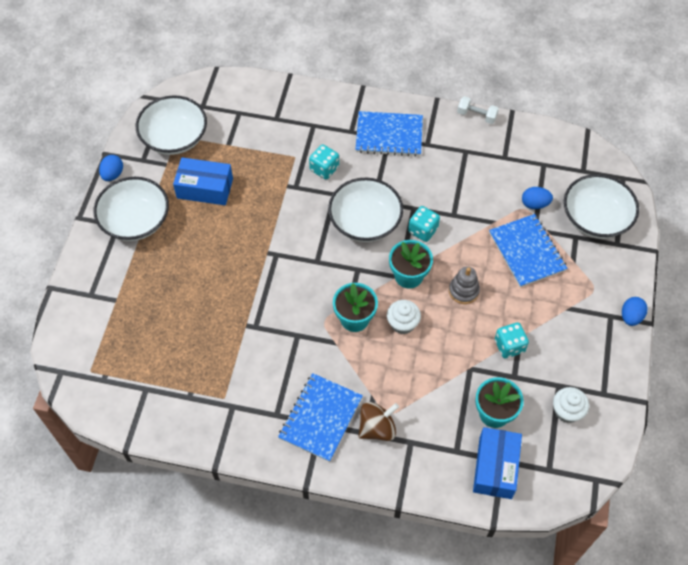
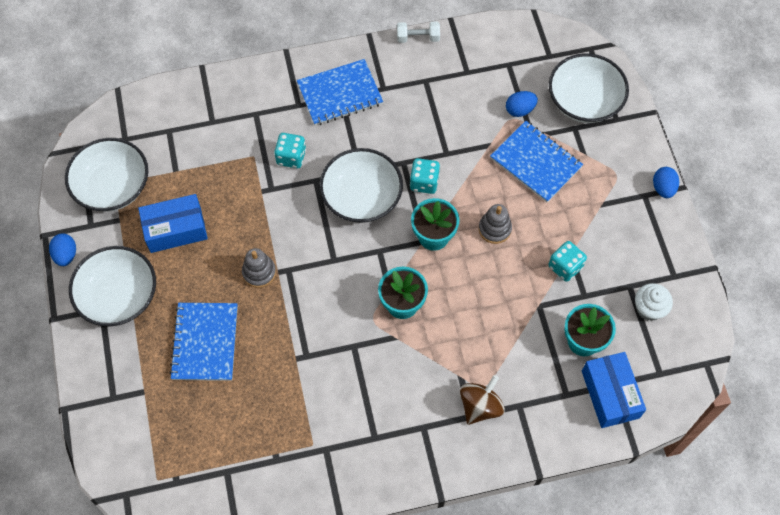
camera: 25 degrees left, 5 degrees up
blue notebook [278,373,363,462] -> blue notebook moved to [169,303,238,381]
white cupcake [387,300,421,334] -> none
none -> grey stacking toy [242,248,276,288]

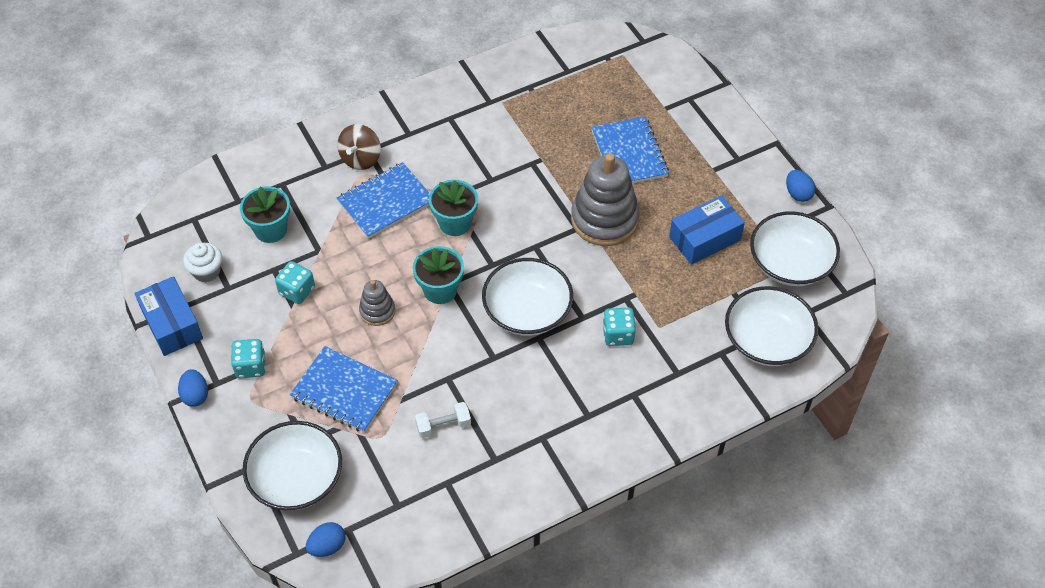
camera: 165 degrees right, 10 degrees down
white bowl [69,246,156,326] -> white bowl moved to [725,286,818,366]
grey stacking toy [242,248,276,288] -> grey stacking toy [571,153,640,246], size x1.98
blue notebook [297,59,383,126] -> blue notebook moved to [337,162,430,239]
white dumbbell [397,21,440,43] -> white dumbbell moved to [415,402,471,438]
turquoise dice [410,158,440,194] -> turquoise dice moved to [231,339,266,378]
blue egg [506,91,538,117] -> blue egg moved to [306,522,346,557]
blue box [582,352,646,428] -> blue box moved to [135,276,203,356]

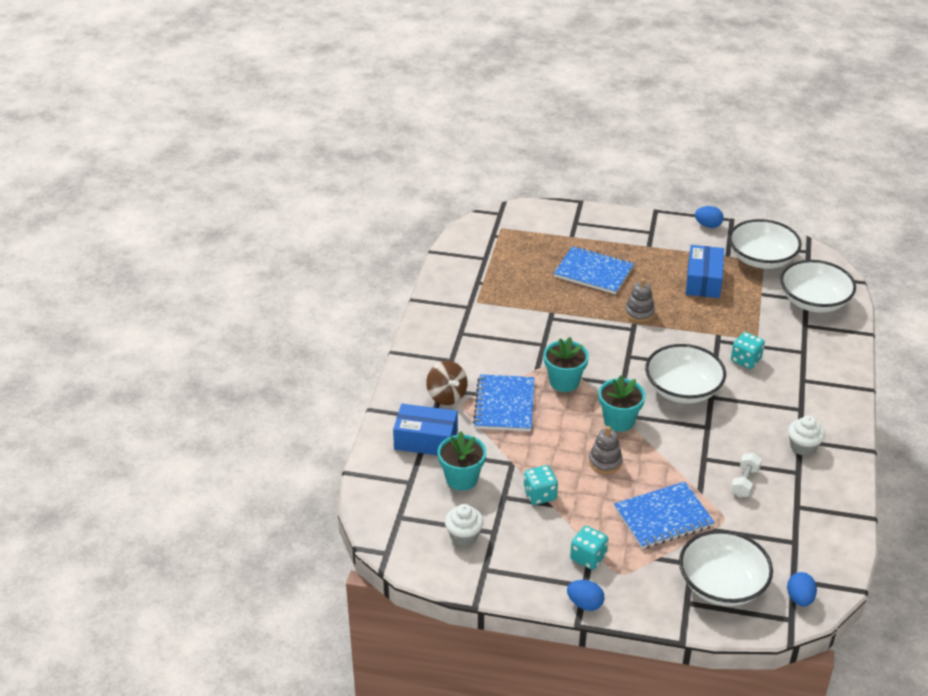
camera: 50 degrees left, 15 degrees down
blue box [135,276,203,356] -> blue box moved to [393,404,458,455]
grey stacking toy [571,153,640,246] -> grey stacking toy [625,278,655,323], size x0.51
none -> white cupcake [788,416,825,456]

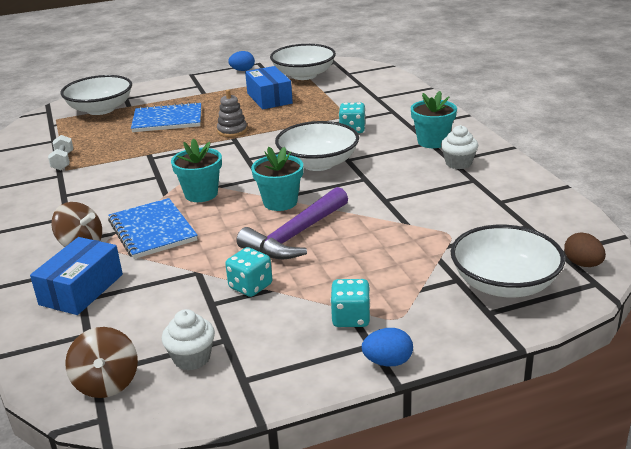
camera: 30 degrees left, 10 degrees down
blue box [393,404,458,455] -> blue box turned 45 degrees counterclockwise [30,237,123,315]
turquoise flower pot [438,431,486,491] -> turquoise flower pot moved to [411,91,457,148]
grey stacking toy [589,426,623,474] -> purple hammer [237,187,348,259]
blue notebook [614,482,715,549] -> none
white dumbbell [731,453,762,497] -> white dumbbell moved to [48,135,73,170]
white bowl [780,260,856,313] -> white bowl moved to [61,75,132,115]
blue egg [787,572,817,607] -> brown egg [564,232,606,267]
none -> brown spinning top [65,327,138,398]

